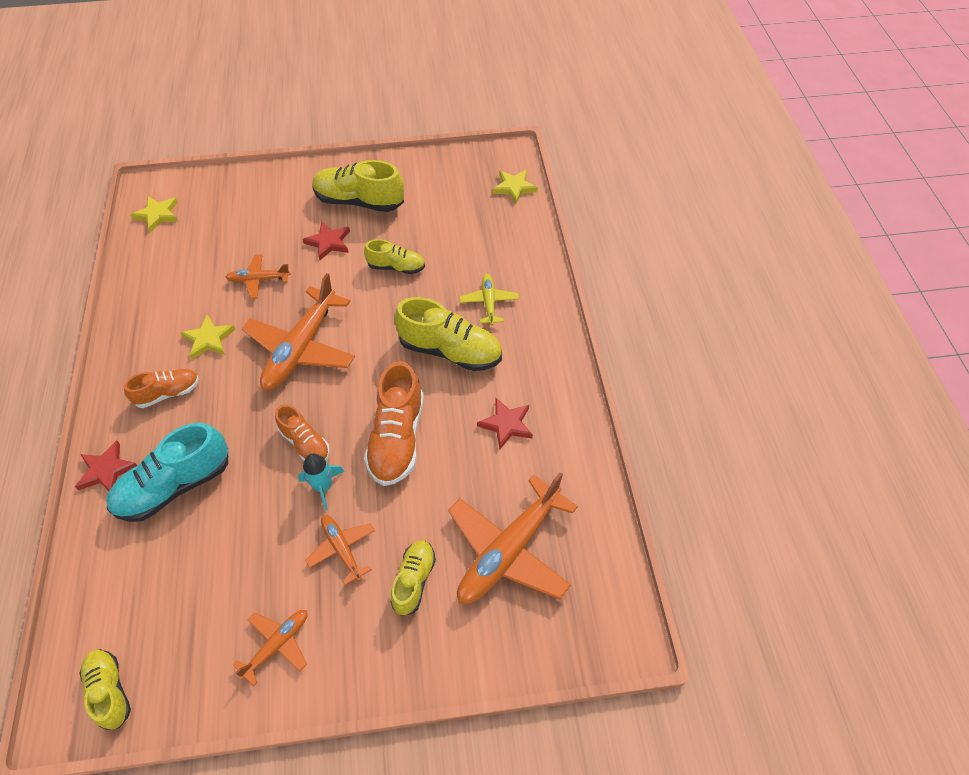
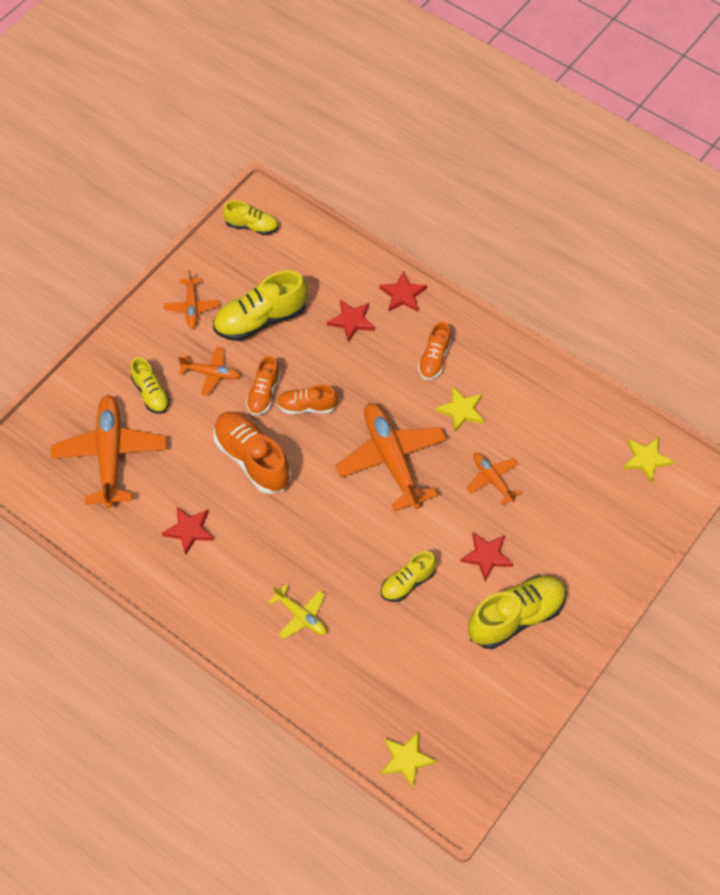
camera: 135 degrees right, 5 degrees up
turquoise shoe [106,423,228,522] -> red star [327,300,375,343]
orange plane [226,254,291,299] -> orange plane turned 75 degrees counterclockwise [466,453,522,505]
turquoise rocket [298,454,344,510] -> orange shoe [246,356,281,416]
yellow shoe [394,297,502,371] -> yellow shoe moved to [213,270,308,341]

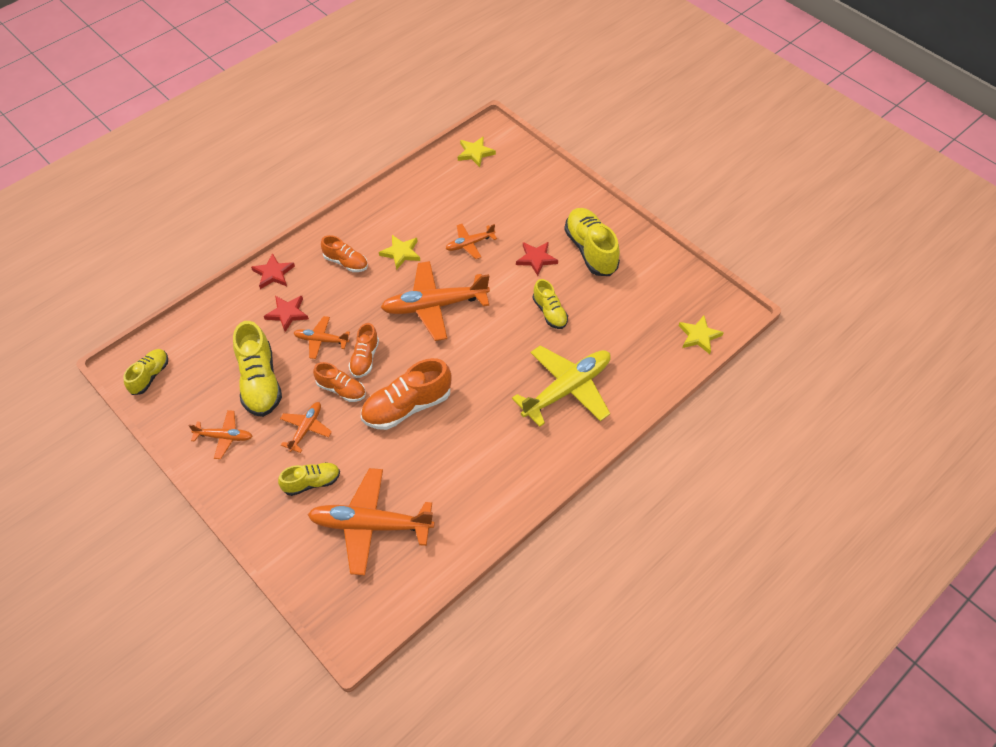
camera: 80 degrees left, 5 degrees down
red star [162,507,214,556] -> none
yellow plane [268,585,327,639] -> yellow plane [512,345,611,427], size x1.95
none -> orange plane [294,316,350,359]

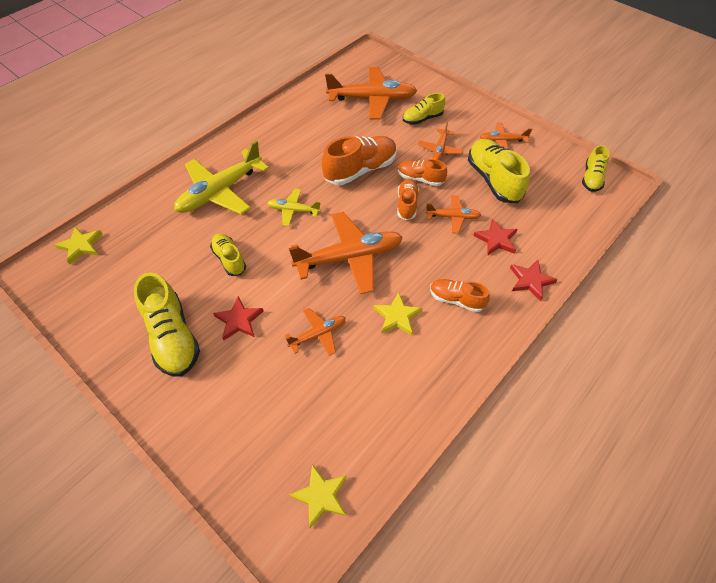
camera: 175 degrees right, 0 degrees up
none -> yellow plane [267,189,321,226]

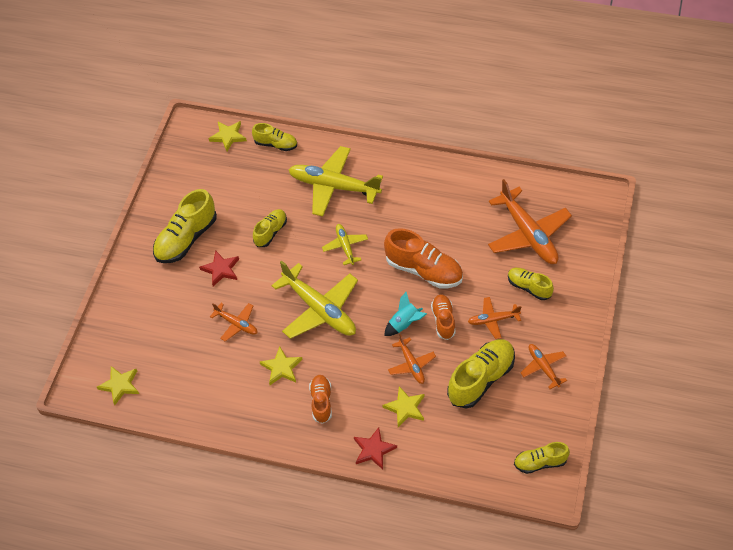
camera: 65 degrees right, 0 degrees up
orange plane [289,212,403,294] -> yellow plane [271,260,358,339]
orange shoe [397,179,419,220] -> turquoise rocket [384,292,427,336]
red star [473,219,518,256] -> yellow star [382,386,425,427]
none -> yellow shoe [252,123,297,151]

